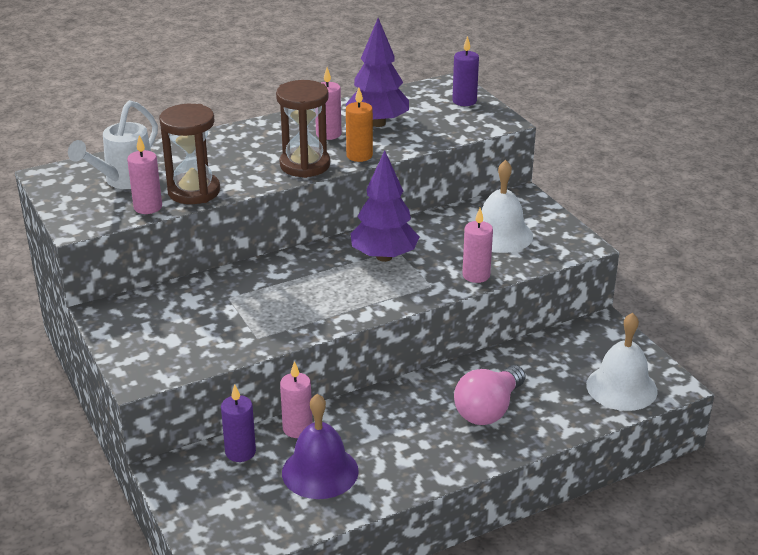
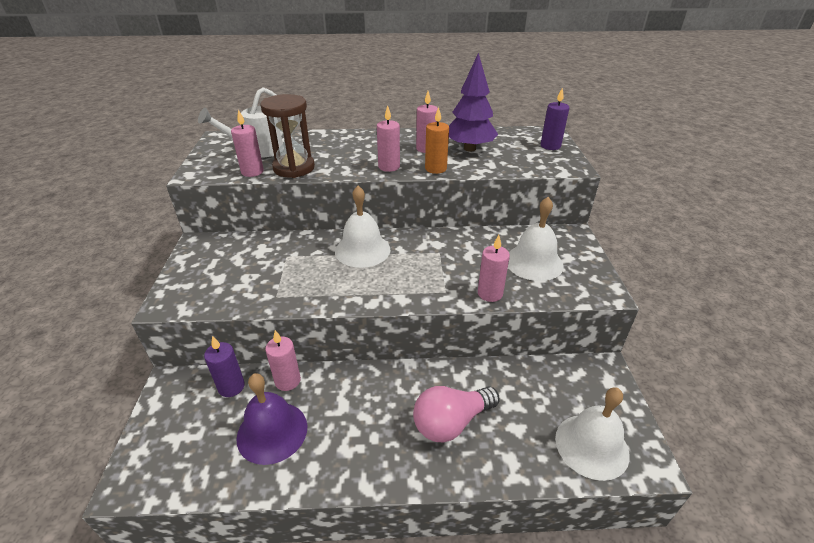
camera: 25 degrees right, 5 degrees up
brown hourglass [276,80,330,178] -> pink candle [377,105,400,172]
purple tree [350,150,419,262] -> none
none -> white bell [335,186,390,268]

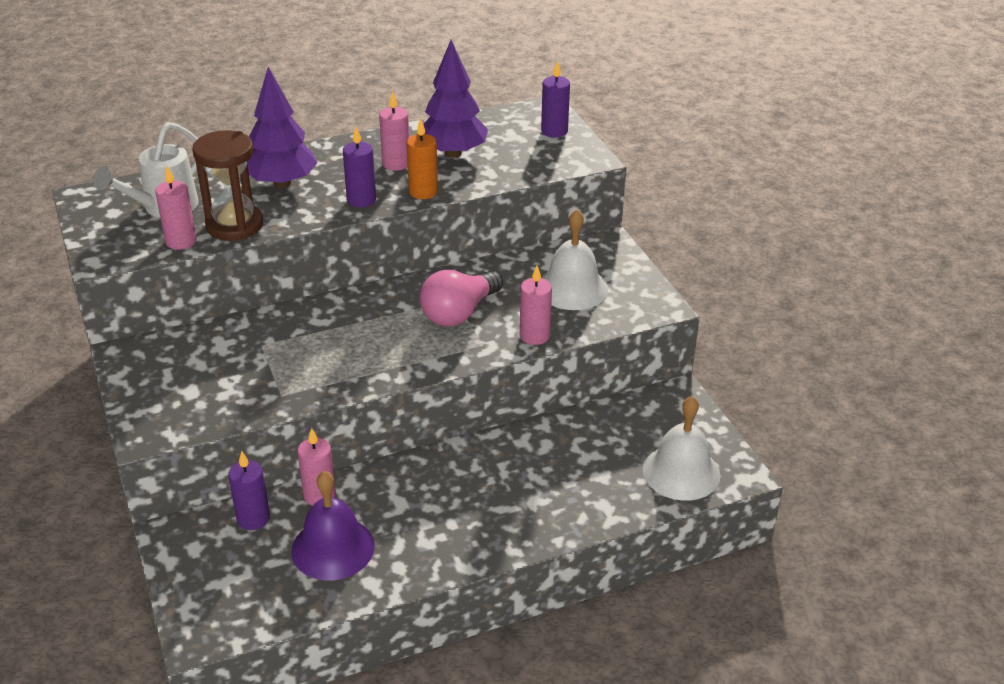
camera: 20 degrees left, 0 degrees up
white bell [335,186,390,268] -> none
pink candle [377,105,400,172] -> purple candle [343,127,376,208]
pink light bulb [413,386,500,442] -> pink light bulb moved to [420,270,503,327]
none -> purple tree [247,67,317,188]

